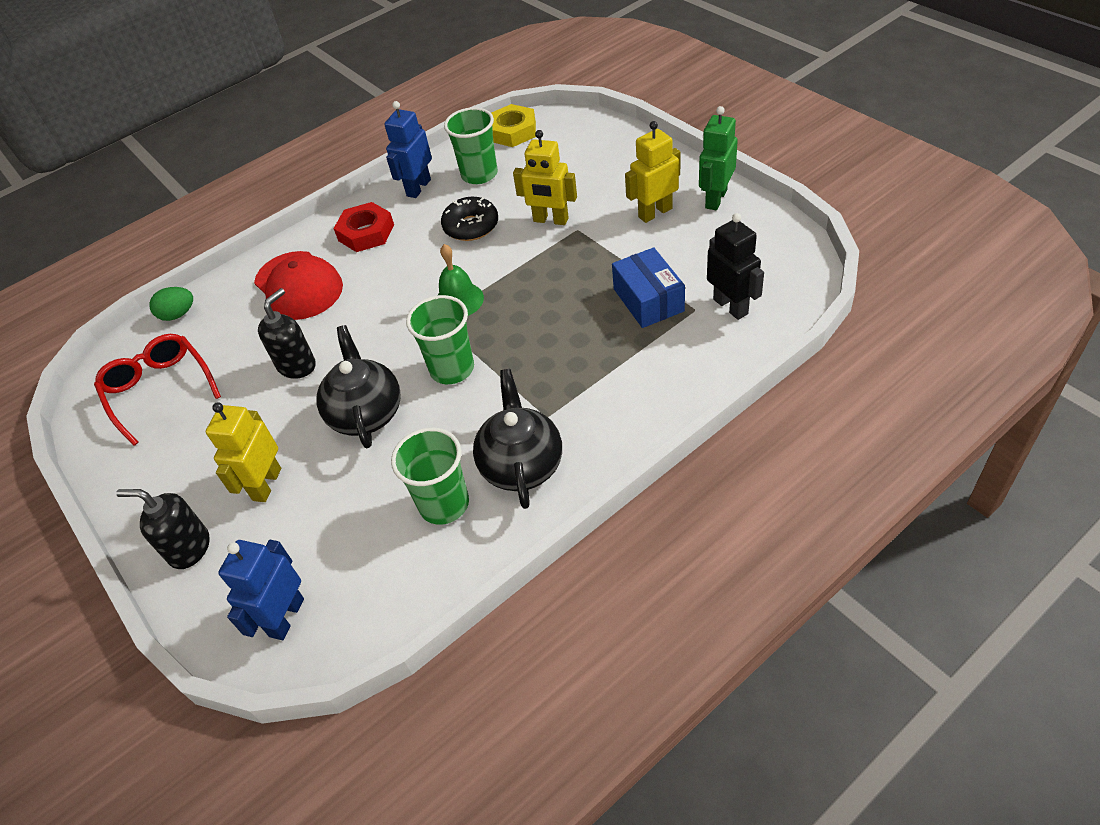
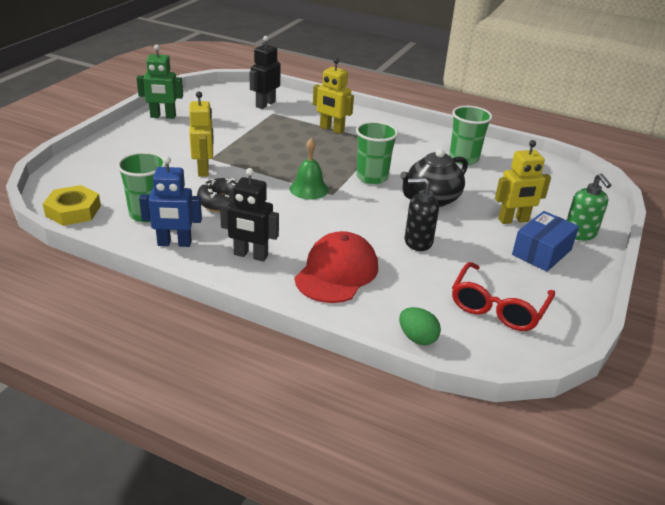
camera: 125 degrees left, 15 degrees down
black soap dispenser [116,489,210,569] -> green soap dispenser [566,173,611,241]
blue robot [218,540,304,640] -> none
red nut [333,202,394,252] -> black robot [220,168,279,262]
black teapot [473,369,562,509] -> none
blue box [612,247,685,328] -> blue box moved to [512,211,579,272]
yellow robot [625,121,680,223] -> yellow robot moved to [313,58,354,134]

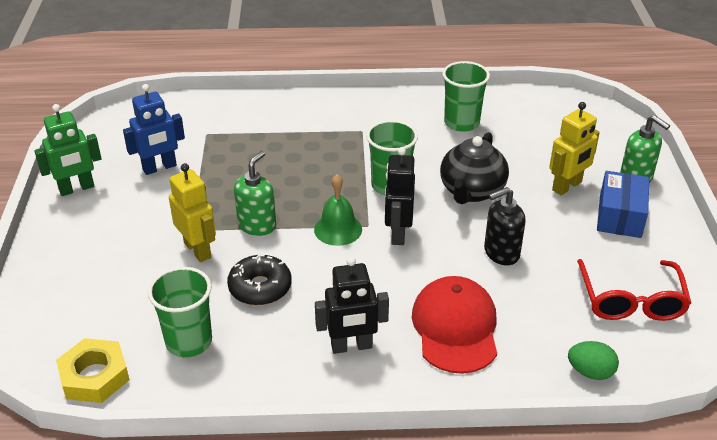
camera: 25 degrees left, 5 degrees up
blue robot [139,156,202,247] -> blue robot moved to [123,84,185,175]
black robot [250,36,281,109] -> black robot moved to [385,147,415,245]
yellow robot [313,58,354,134] -> none
none -> green soap dispenser [234,151,276,236]

